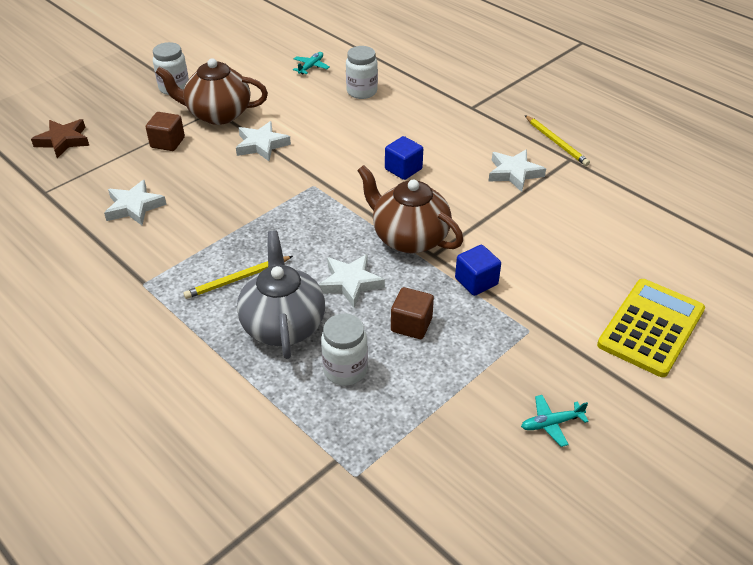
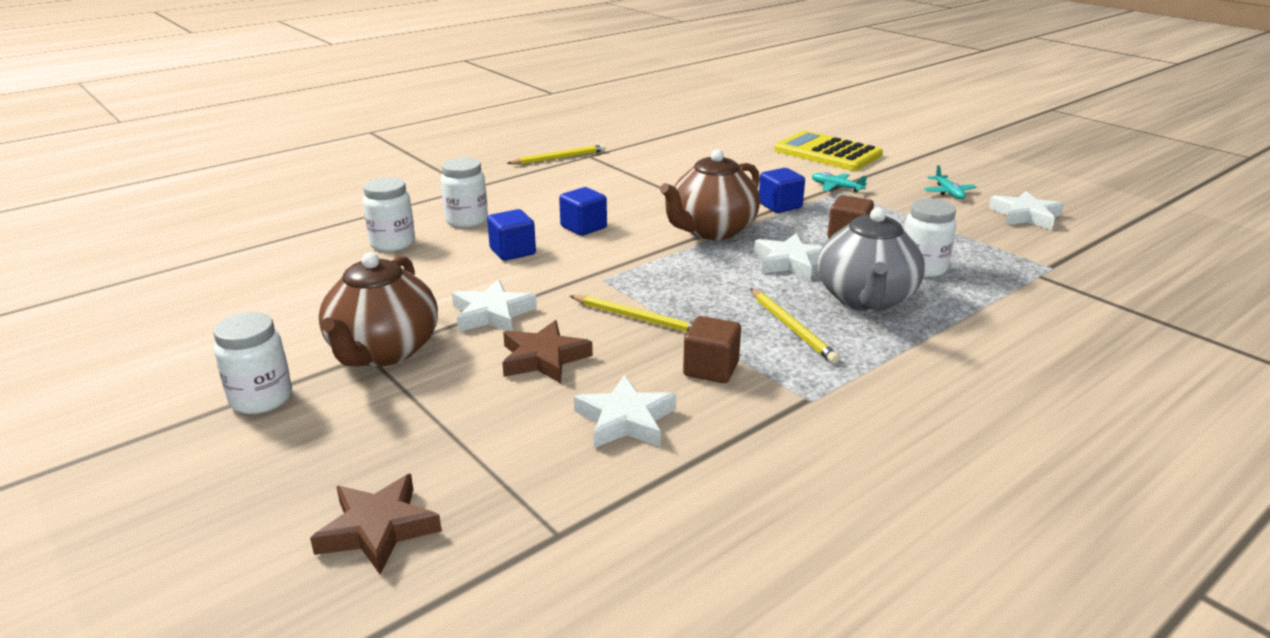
camera: 85 degrees left, 15 degrees down
brown cube [146,112,185,151] -> brown cube moved to [683,316,741,383]
grey teapot [237,231,325,359] -> grey teapot turned 75 degrees counterclockwise [818,207,925,312]
turquoise plane [293,52,330,74] -> turquoise plane moved to [812,172,867,192]
white star [488,149,546,192] -> white star moved to [989,191,1064,230]
none -> white jar [441,157,488,228]
none -> blue cube [487,209,536,261]
none -> brown star [502,320,593,383]
none -> yellow pencil [570,295,693,332]

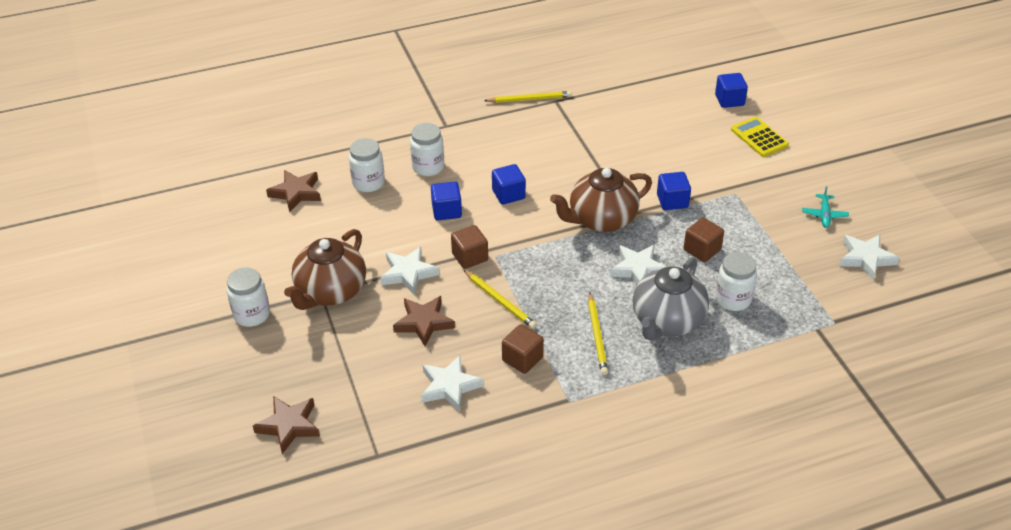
camera: 20 degrees right, 15 degrees up
yellow calculator [774,131,883,171] -> yellow calculator [731,117,789,157], size x0.64
turquoise plane [812,172,867,192] -> none
none -> brown star [266,170,321,212]
none -> brown cube [451,225,488,269]
none -> blue cube [715,73,748,108]

